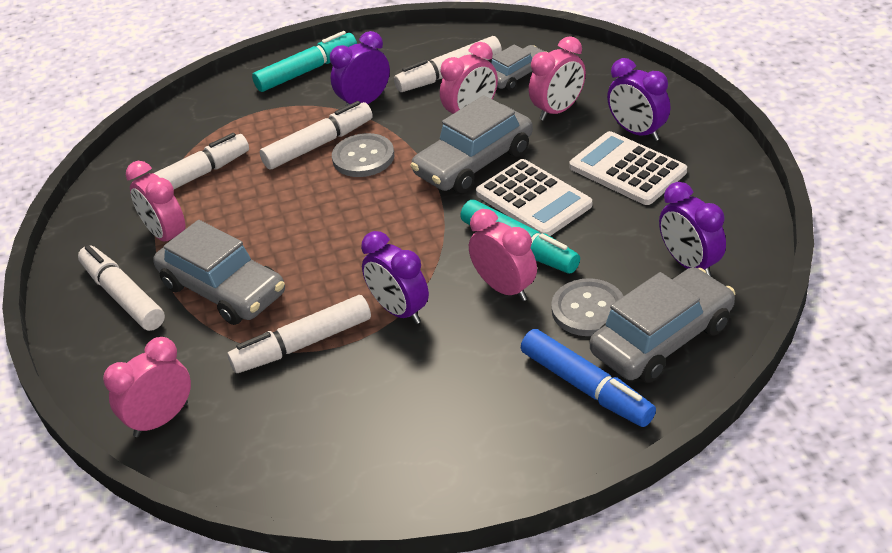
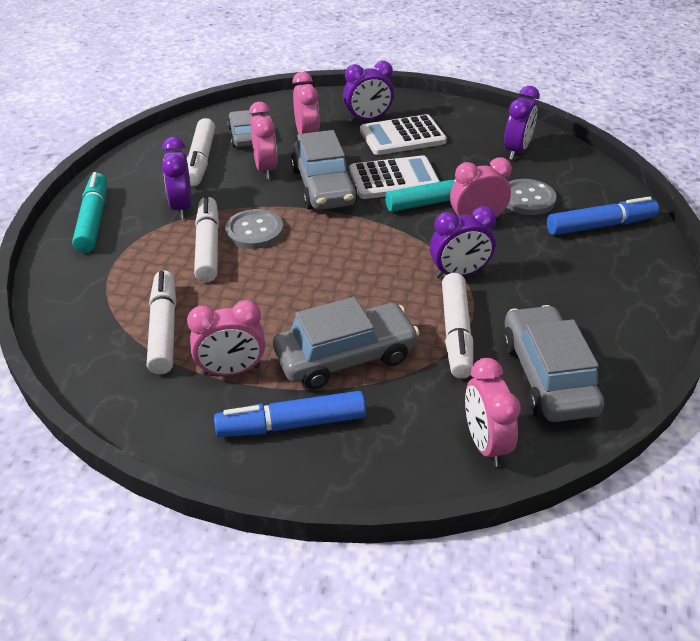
camera: 65 degrees left, 0 degrees up
white marker [78,245,165,331] -> blue marker [214,391,366,437]
grey car [590,267,735,383] -> grey car moved to [502,305,604,422]
purple clock [659,182,726,277] -> purple clock turned 60 degrees counterclockwise [504,86,540,160]

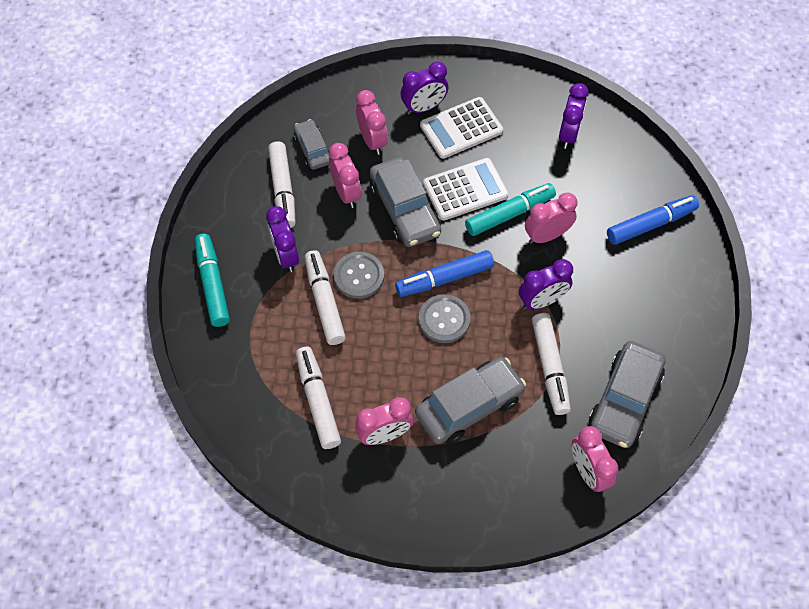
camera: 10 degrees left, 20 degrees up
blue marker [214,391,366,437] -> blue marker moved to [395,250,494,297]
grey car [502,305,604,422] -> grey car turned 135 degrees counterclockwise [589,341,666,448]
grey button [506,179,557,215] -> grey button moved to [419,294,471,343]

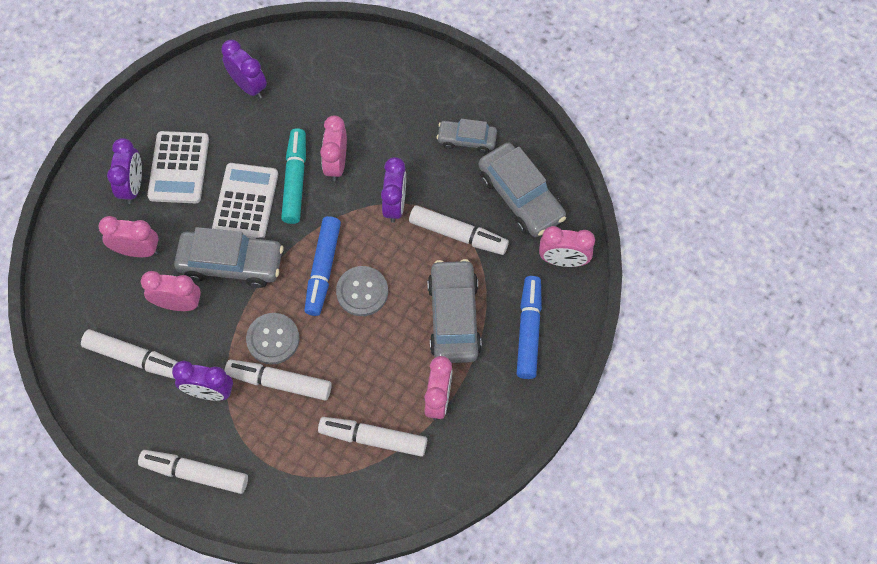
camera: 60 degrees left, 5 degrees up
turquoise marker [195,234,230,327] -> white marker [138,450,248,494]
grey car [294,119,330,170] -> grey car moved to [437,119,497,153]
blue marker [607,195,699,245] -> blue marker moved to [517,276,542,379]

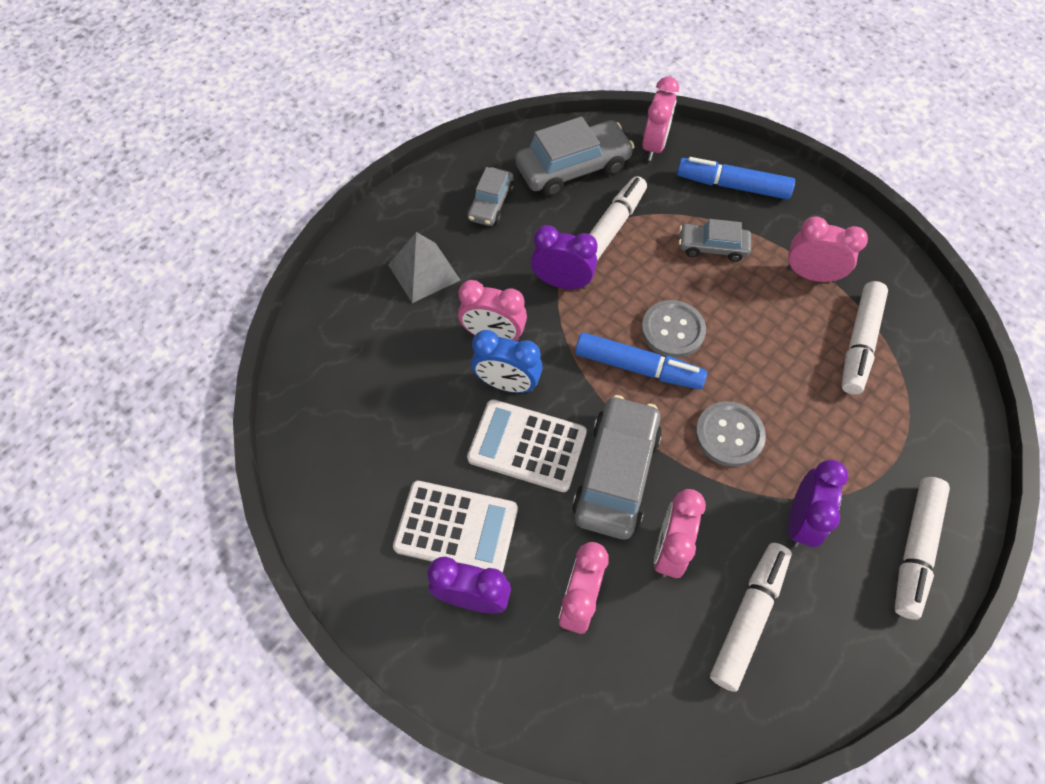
camera: 80 degrees left, 5 degrees down
purple clock [221,40,267,98] -> none
white marker [225,359,332,401] -> none
turquoise marker [281,128,306,224] -> blue clock [471,330,543,393]
grey car [427,259,482,363] -> grey car [679,219,751,262], size x0.59
none -> grey pyramid [388,232,460,303]

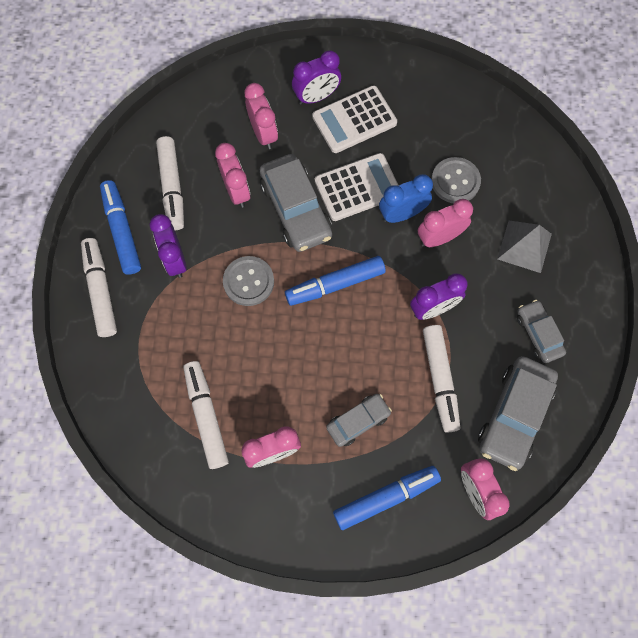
camera: 140 degrees right, 10 degrees up
grey button [641,300,706,358] -> grey button moved to [431,157,481,203]
none -> blue marker [100,180,141,275]

